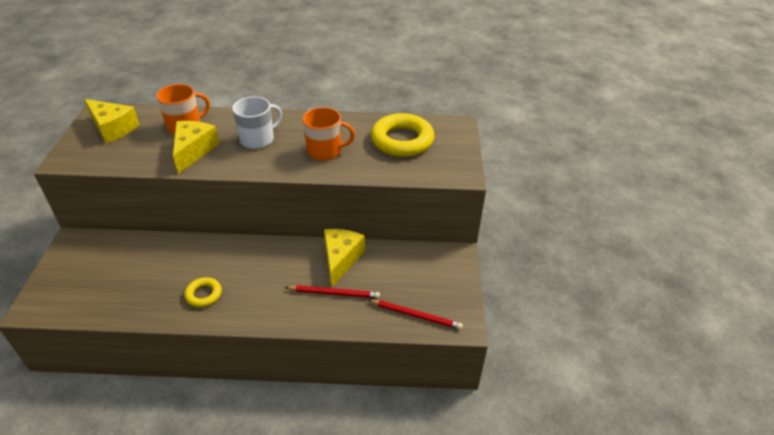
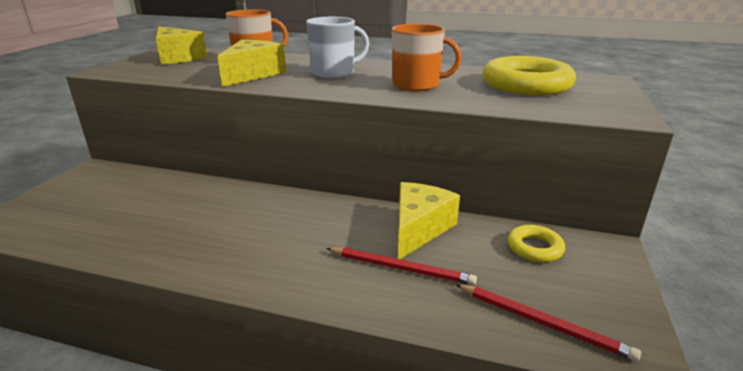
camera: 15 degrees right, 15 degrees down
yellow ring [185,277,222,307] -> yellow ring moved to [508,225,565,262]

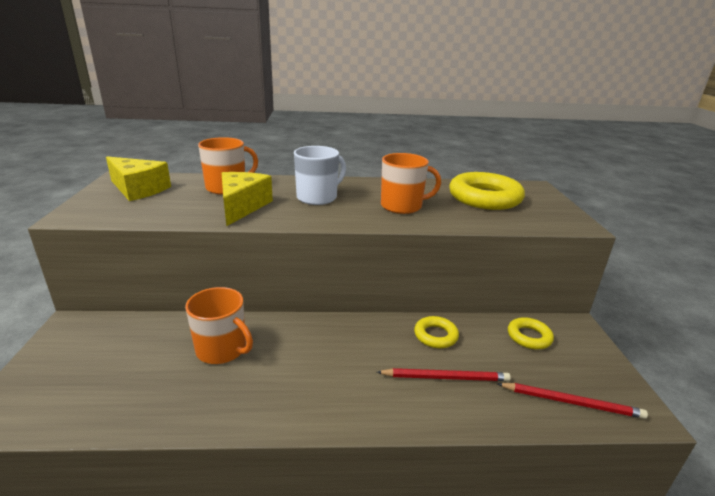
camera: 20 degrees left, 0 degrees up
yellow cheese [398,182,460,259] -> yellow ring [414,316,459,348]
none -> orange mug [185,287,253,364]

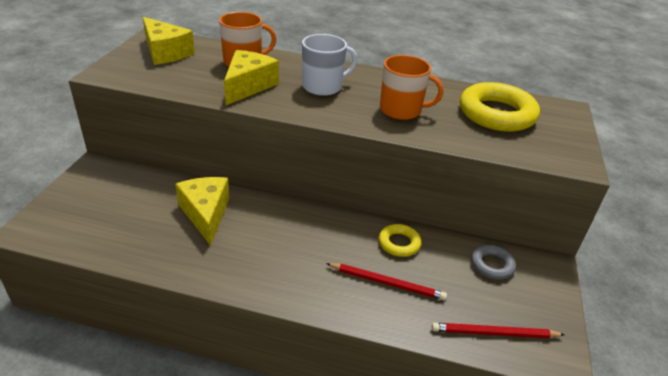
camera: 15 degrees right, 10 degrees up
orange mug [185,287,253,364] -> yellow cheese [175,177,229,246]
red pencil [497,383,648,419] -> red pencil turned 150 degrees clockwise [432,323,565,338]
yellow ring [508,317,554,350] -> grey ring [471,245,516,280]

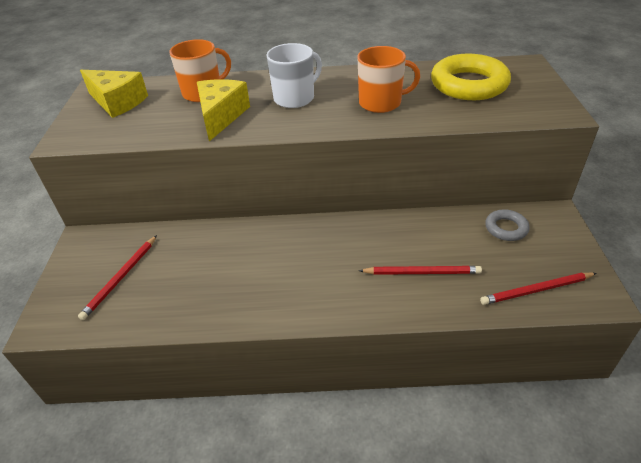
camera: 10 degrees left, 5 degrees up
yellow cheese [175,177,229,246] -> none
yellow ring [379,224,421,257] -> none
none -> red pencil [78,235,157,320]

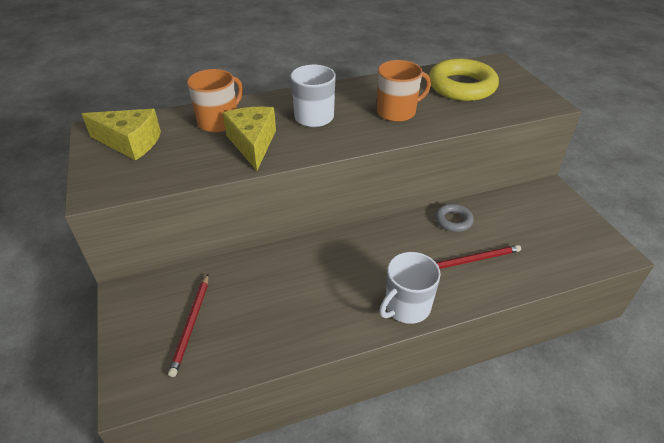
camera: 20 degrees left, 0 degrees up
red pencil [480,273,597,305] -> none
grey ring [485,209,530,241] -> grey ring moved to [435,204,474,232]
none -> white mug [379,252,441,324]

